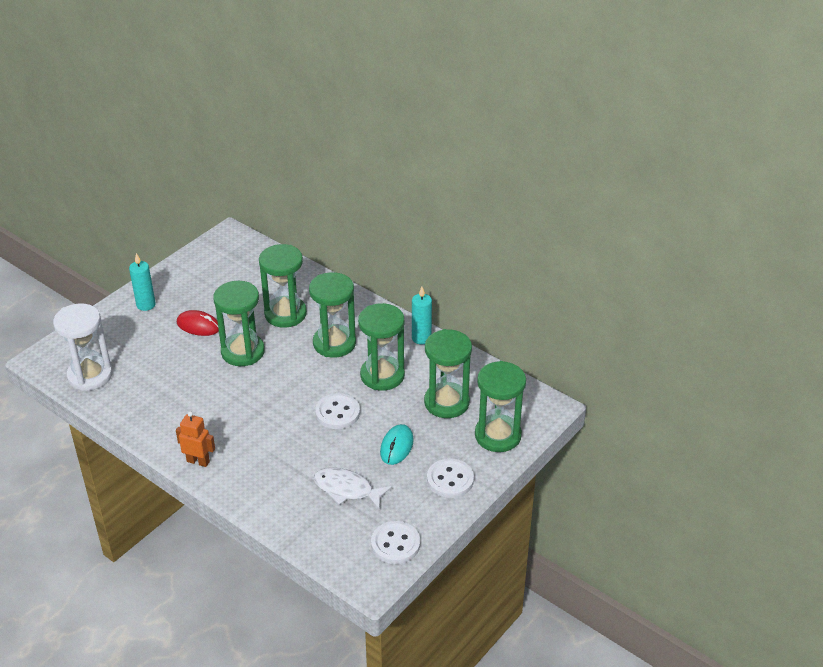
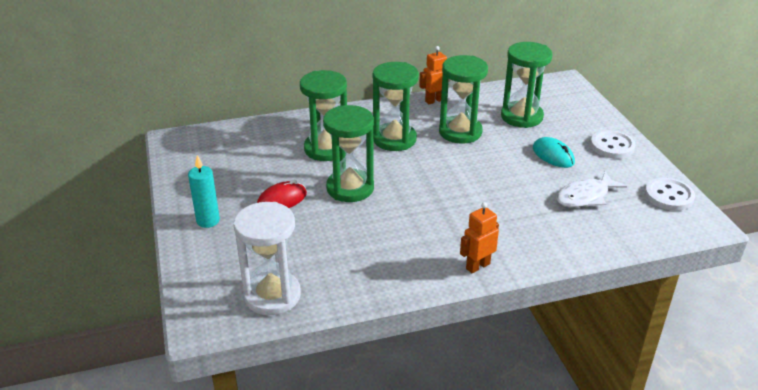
camera: 55 degrees left, 5 degrees down
white button [315,393,360,429] -> none
turquoise candle [412,287,432,345] -> orange robot [419,46,447,104]
green hourglass [475,361,526,452] -> none

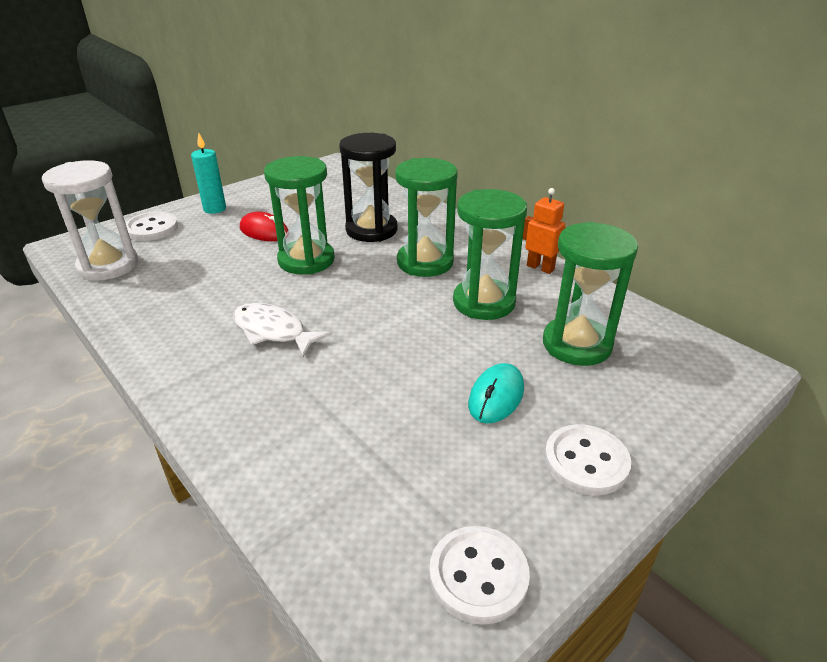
camera: 65 degrees right, 0 degrees up
green hourglass [300,70,347,161] -> black hourglass [339,133,397,242]
orange robot [460,202,499,273] -> none
white fish [556,172,627,207] -> white fish moved to [233,303,332,357]
none -> white button [126,212,178,241]

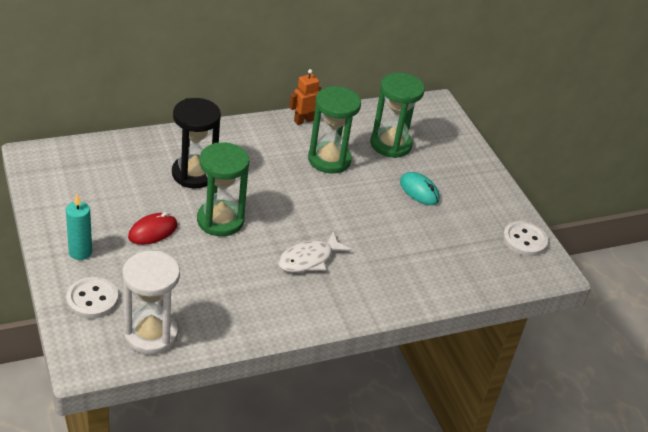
camera: 75 degrees left, 5 degrees up
green hourglass [395,158,458,277] -> none
white button [544,424,631,496] -> none

